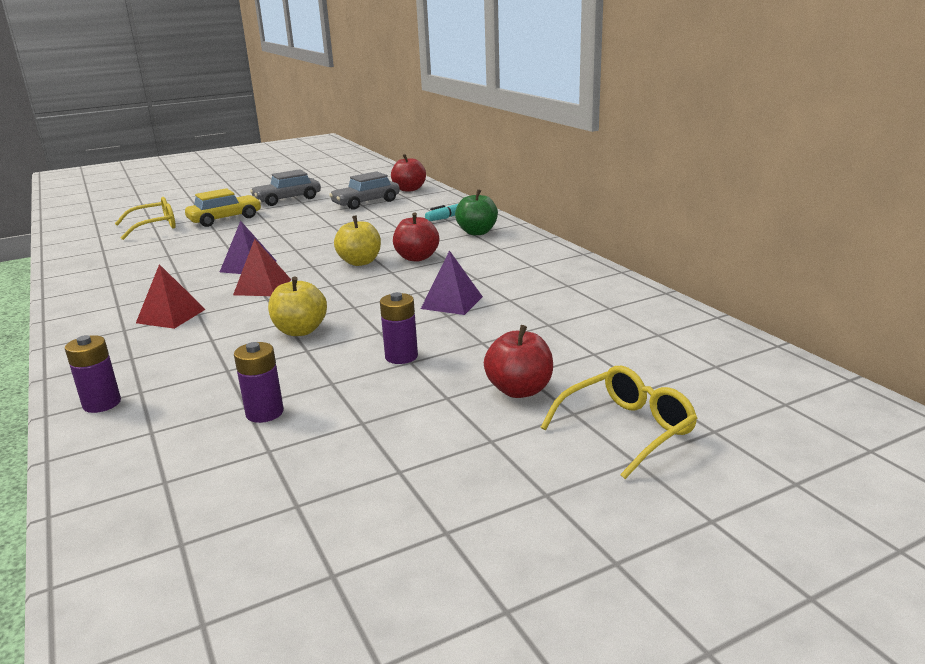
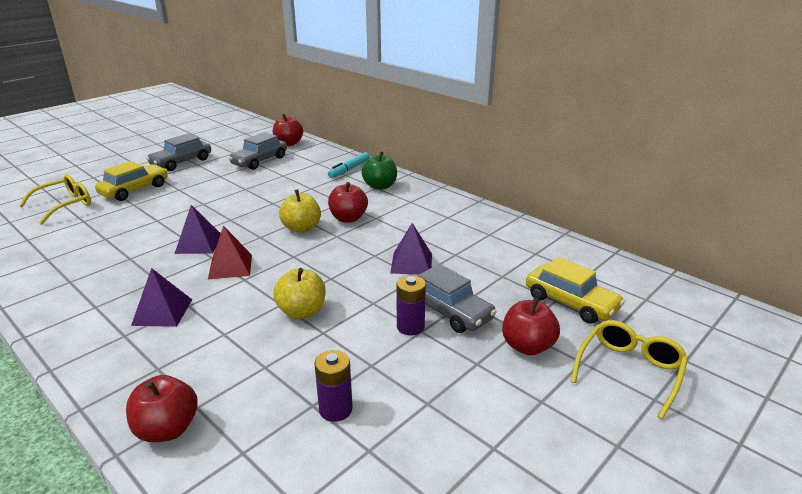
camera: 20 degrees left, 5 degrees up
purple battery [65,335,121,413] -> red apple [126,375,198,442]
red pyramid [136,264,206,329] -> purple pyramid [131,268,192,327]
none -> grey car [417,264,497,333]
none -> yellow car [526,257,625,324]

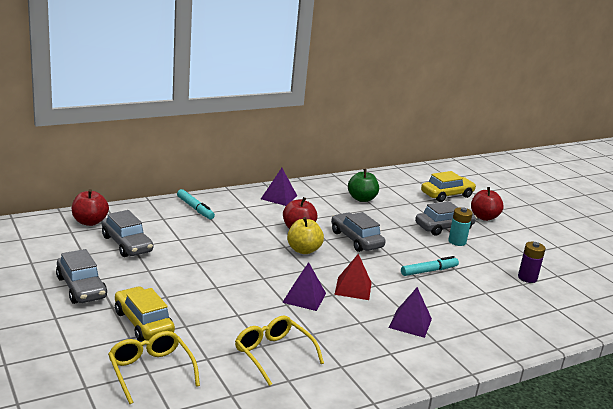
camera: 75 degrees left, 5 degrees down
red apple [126,375,198,442] -> none
yellow apple [273,268,326,319] -> turquoise marker [401,256,459,276]
green apple [361,151,397,190] -> green apple moved to [348,169,379,202]
purple pyramid [390,223,432,275] -> purple pyramid moved to [261,168,297,206]
purple battery [397,275,426,336] -> turquoise battery [448,207,473,246]
yellow glasses [571,320,688,419] -> yellow glasses moved to [235,316,324,386]
none -> grey car [331,212,385,252]

